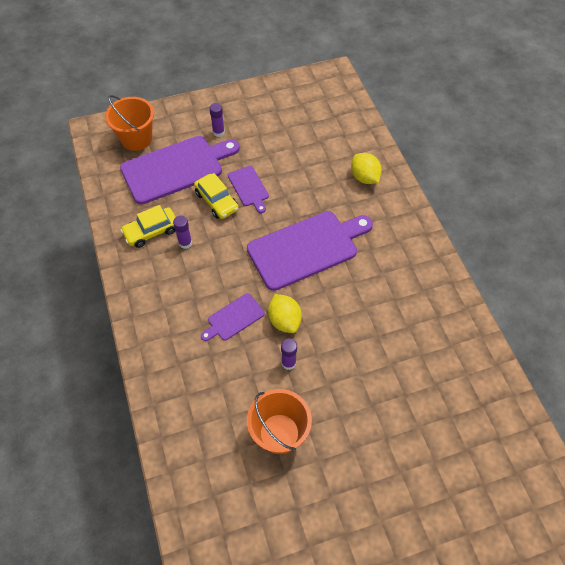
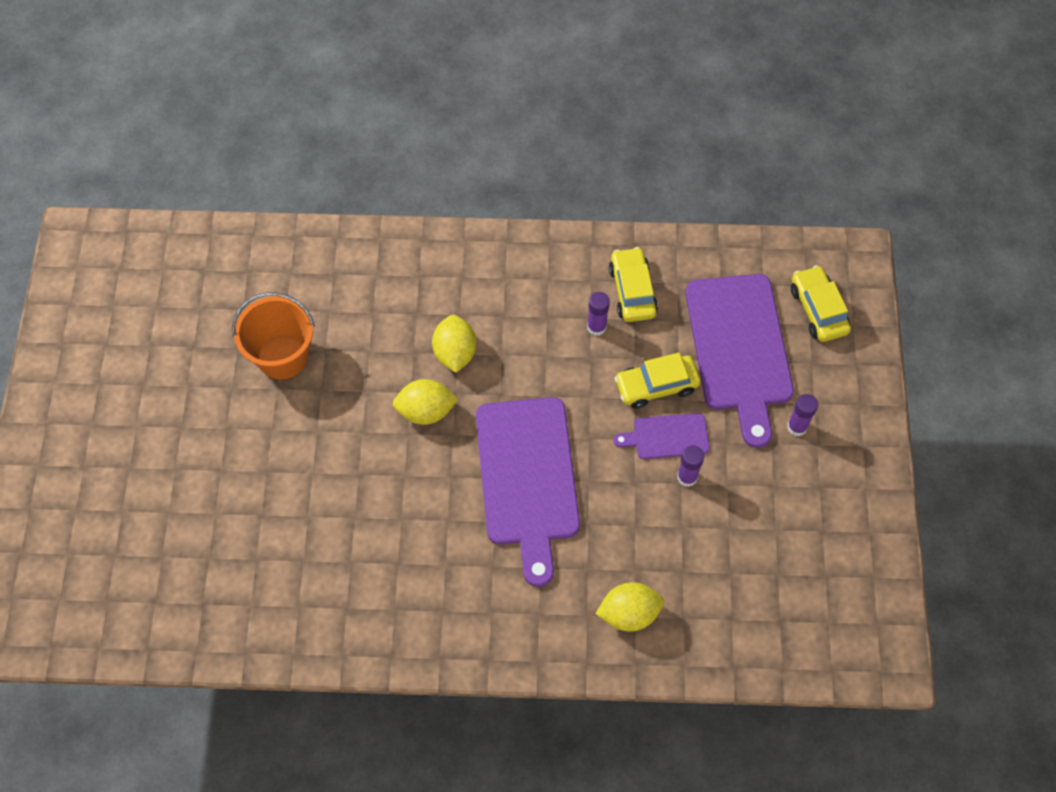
camera: 110 degrees right, 5 degrees up
orange bucket [105,95,154,151] -> yellow car [791,265,851,342]
purple cutting board [201,293,264,341] -> yellow lemon [432,315,477,373]
purple glue stick [281,339,297,370] -> purple glue stick moved to [677,445,704,487]

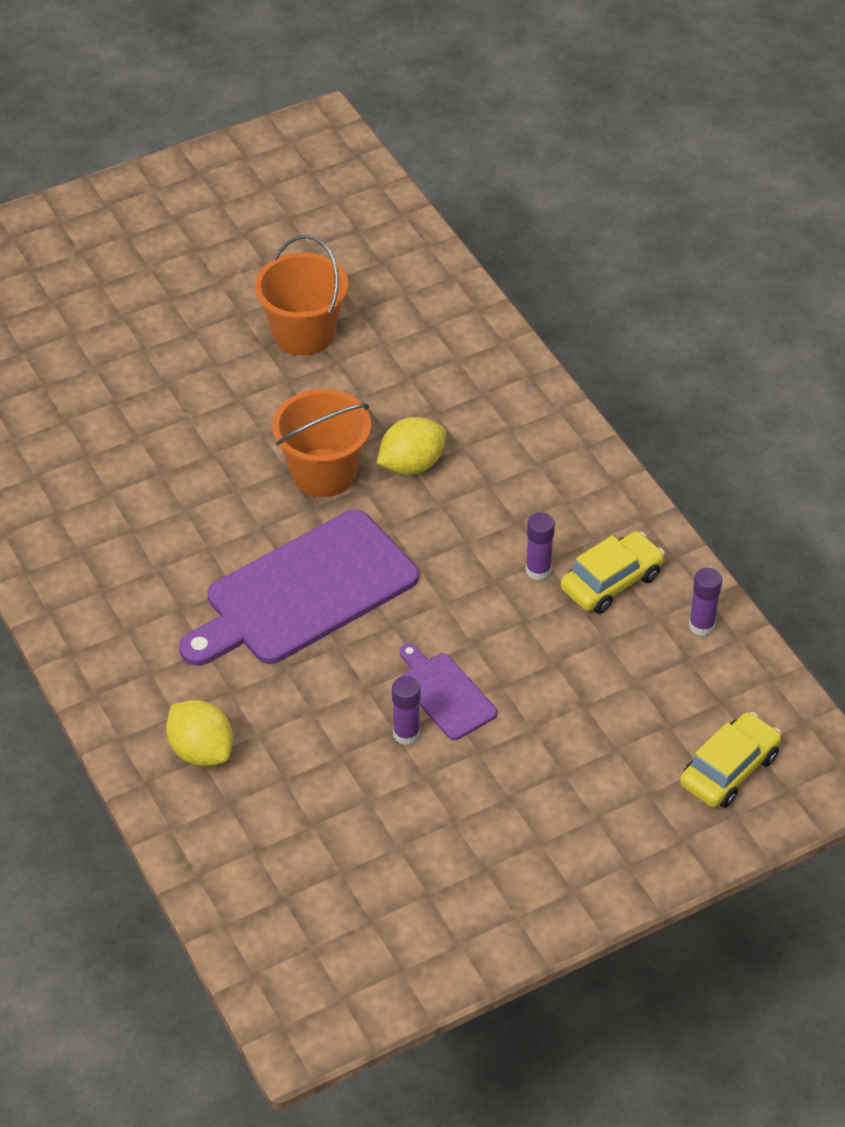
camera: 60 degrees right, 15 degrees down
yellow lemon [393,379,458,425] -> orange bucket [272,389,371,497]
yellow car [614,353,700,409] -> none
purple cutting board [685,274,794,448] -> none
purple glue stick [787,394,818,436] -> purple glue stick moved to [689,568,722,636]

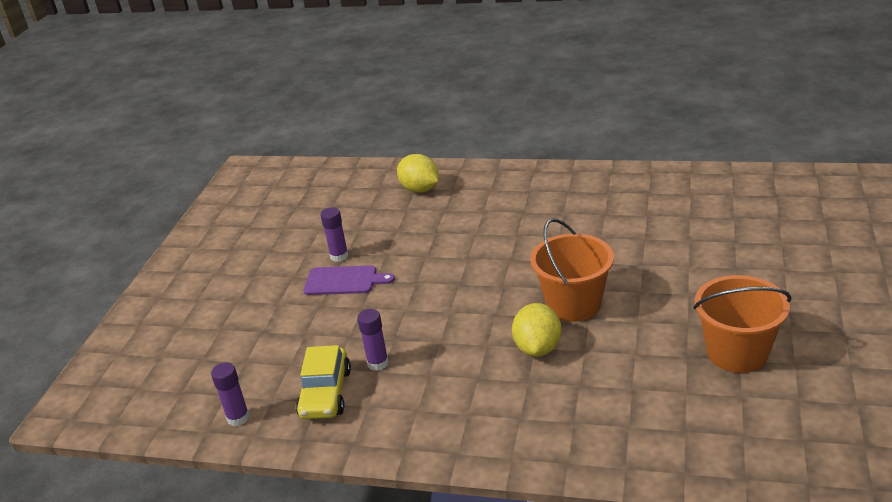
camera: 135 degrees right, 15 degrees down
yellow lemon [166,700,233,766] -> yellow lemon turned 45 degrees clockwise [397,154,439,193]
purple cutting board [179,510,419,666] -> none
yellow car [680,712,781,808] -> none

